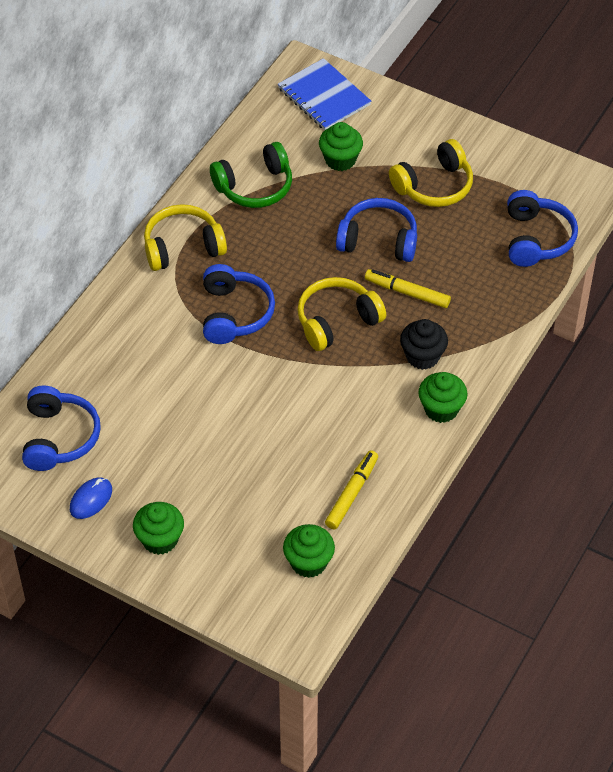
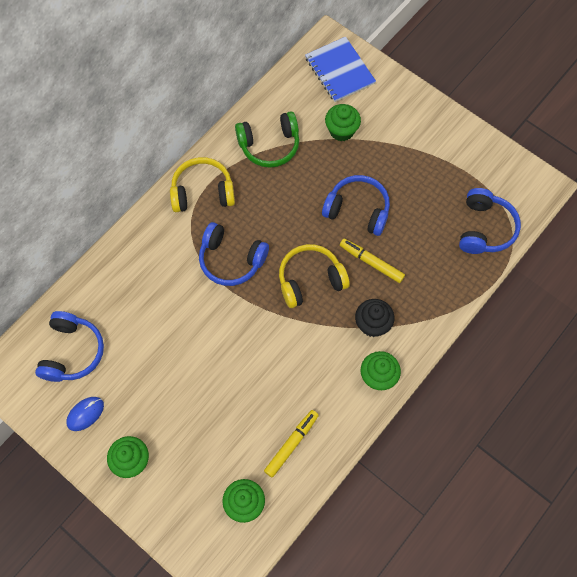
camera: 10 degrees right, 15 degrees up
blue headphones [203,264,275,344] -> blue headphones turned 105 degrees clockwise [199,222,269,286]
yellow headphones [389,139,473,207] -> none

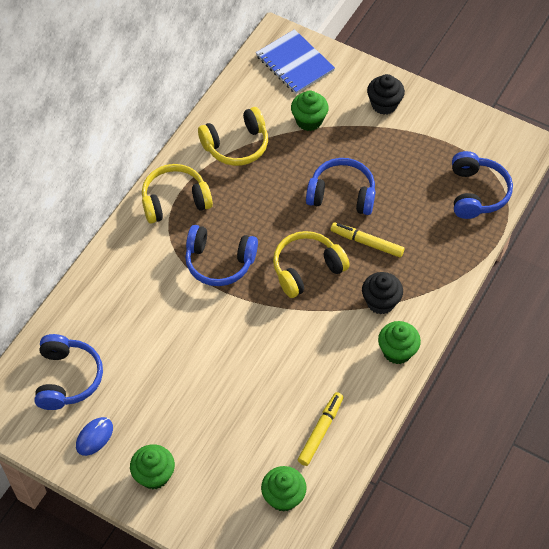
camera: 10 degrees left, 10 degrees down
green headphones [235,111,299,168] -> yellow headphones [198,107,268,166]
none -> black cupcake [367,74,405,115]

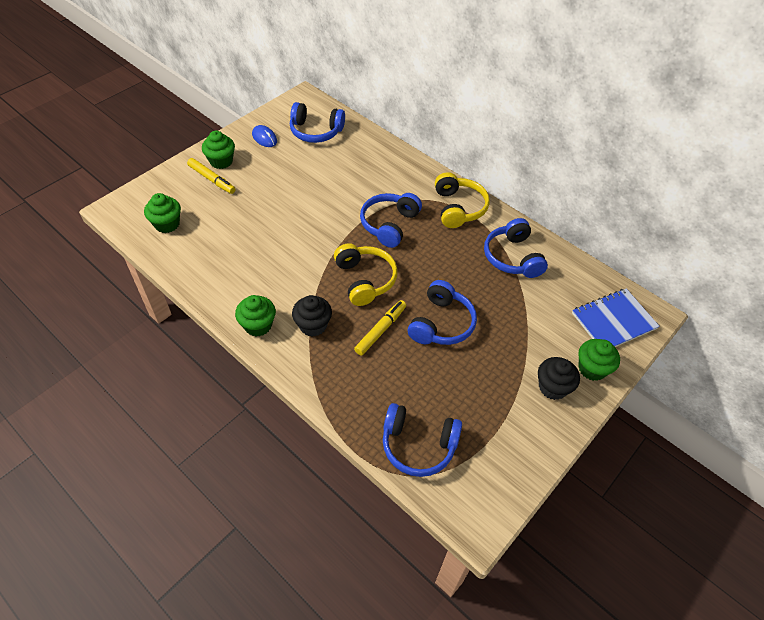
camera: 100 degrees right, 5 degrees down
yellow headphones [198,107,268,166] -> blue headphones [484,218,548,278]
green cupcake [291,91,329,131] -> green cupcake moved to [578,339,620,381]
yellow marker [298,392,344,466] -> yellow marker moved to [187,158,236,194]

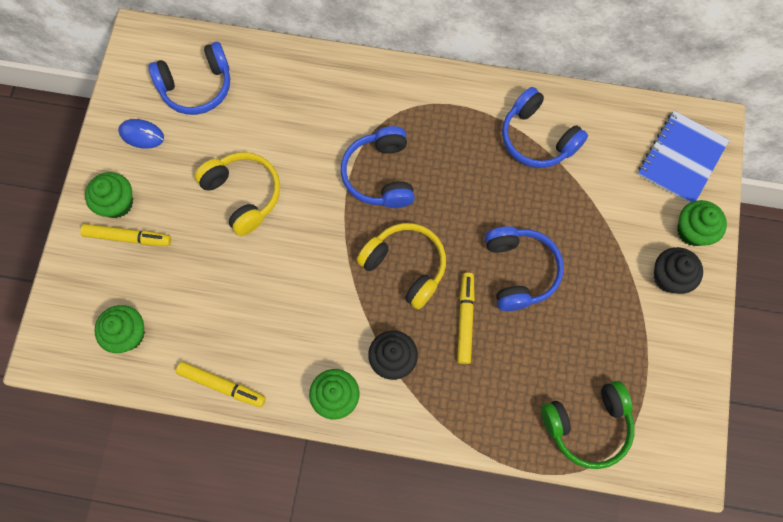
camera: 30 degrees left, 20 degrees up
blue headphones [383,403,462,477] -> green headphones [541,381,635,469]
yellow headphones [435,172,490,228] -> yellow headphones moved to [195,152,280,236]
none -> yellow marker [176,362,266,407]

